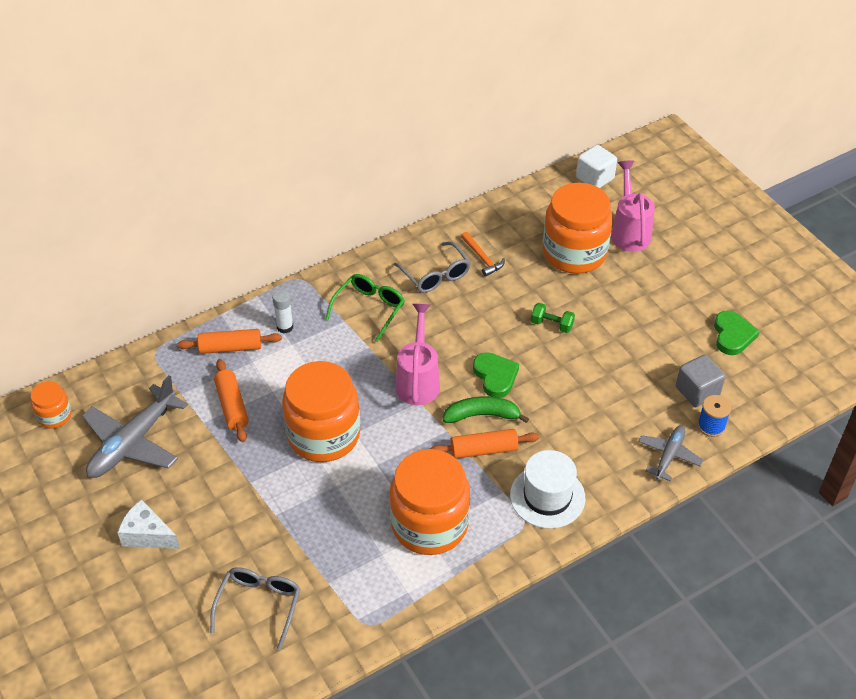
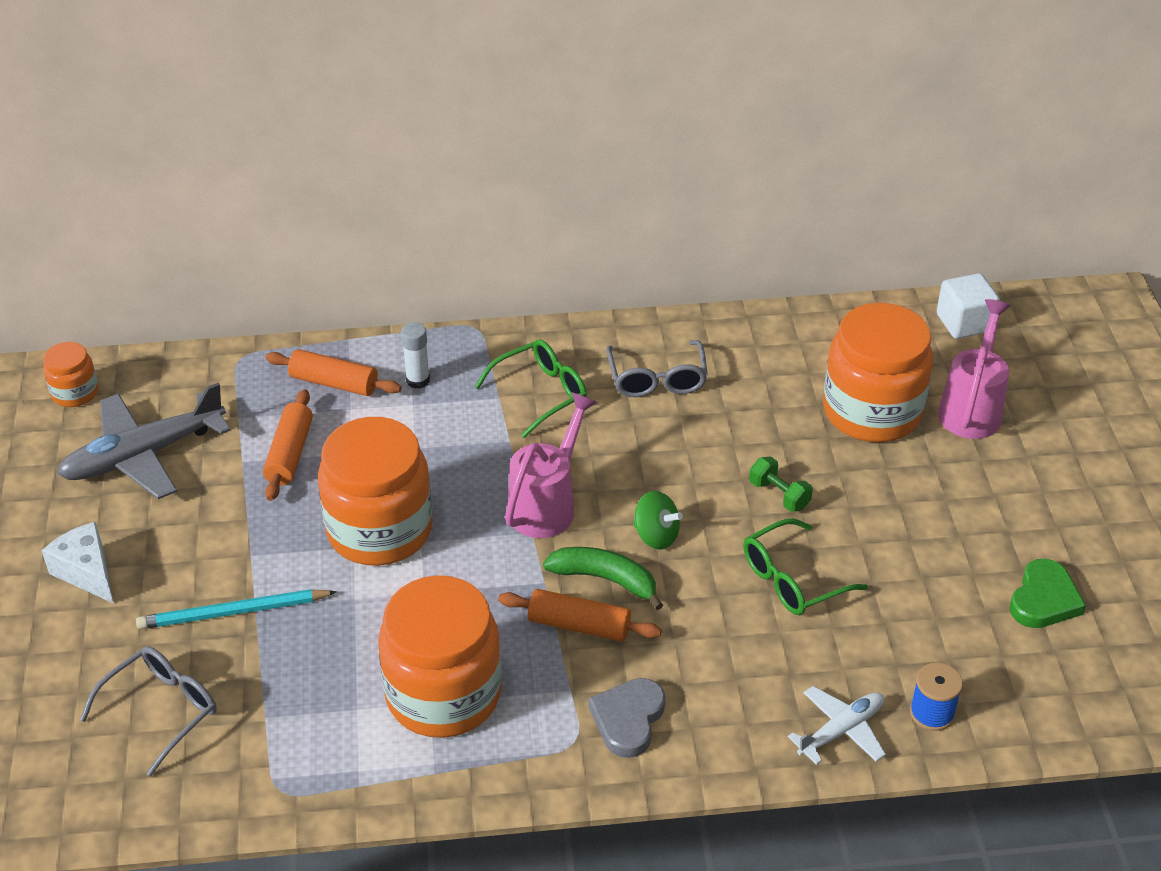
camera: 25 degrees right, 5 degrees down
orange hammer [461,232,505,277] -> none
green heart [473,352,519,398] -> green spinning top [633,491,683,550]
white hat [510,450,585,529] -> grey heart [589,678,665,758]
grey plane [638,425,703,482] -> white plane [788,686,886,765]
grey cube [676,355,725,407] -> none
none -> turquoise pencil [136,589,337,629]
none -> green glasses [743,519,868,615]

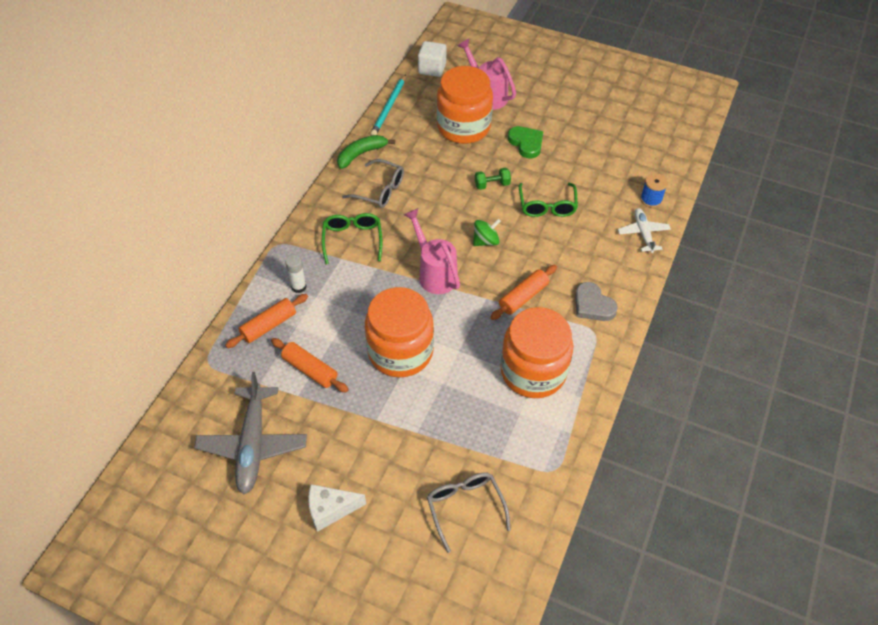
camera: 60 degrees left, 10 degrees up
orange jar [43,342,98,407] -> none
turquoise pencil [136,589,337,629] -> turquoise pencil moved to [371,74,406,136]
green banana [543,547,663,610] -> green banana moved to [337,135,395,169]
green heart [1009,559,1086,628] -> green heart moved to [508,126,543,158]

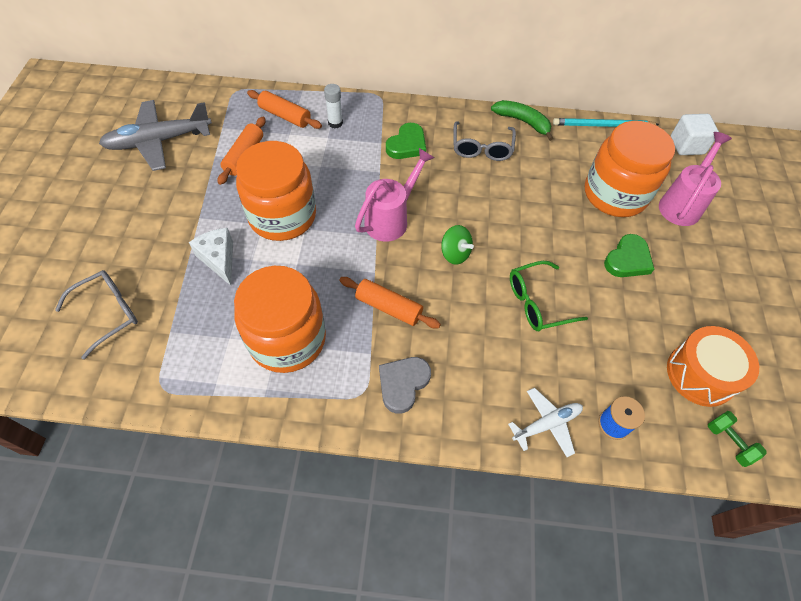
camera: 70 degrees right, 5 degrees up
white cheese [308,484,366,532] -> white cheese moved to [189,228,233,286]
green glasses [322,213,382,264] -> green heart [386,123,426,159]
green dumbbell [475,168,511,190] -> green dumbbell moved to [708,411,767,467]
none -> orange drum [667,326,759,407]

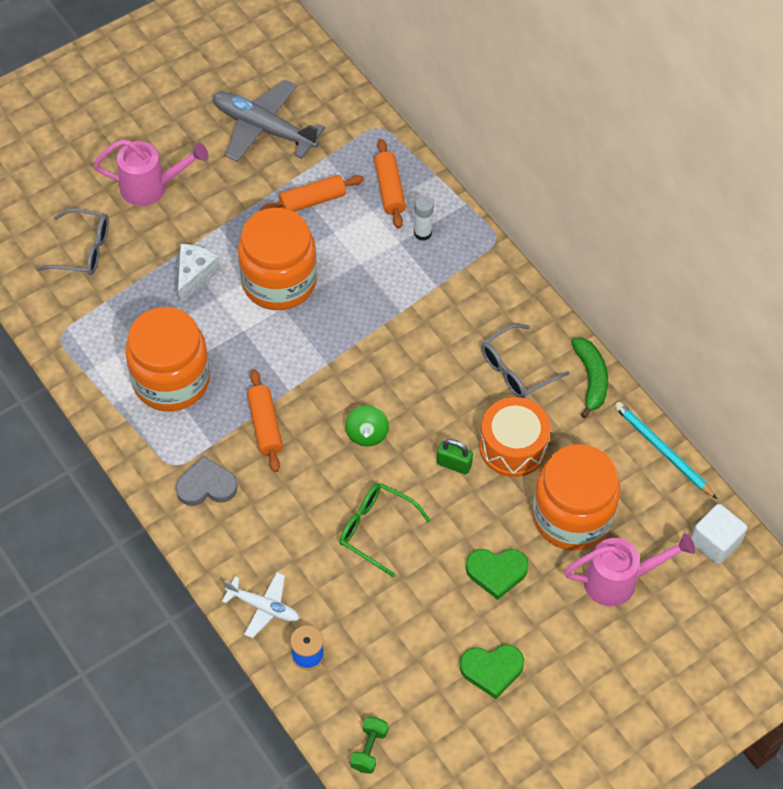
camera: 50 degrees right, 0 degrees up
pink watering can [355,148,435,242] -> pink watering can moved to [94,139,209,206]
green heart [386,123,426,159] -> green heart moved to [460,645,524,699]
orange drum [667,326,759,407] -> orange drum moved to [479,397,551,477]
none -> green padlock [437,439,473,475]

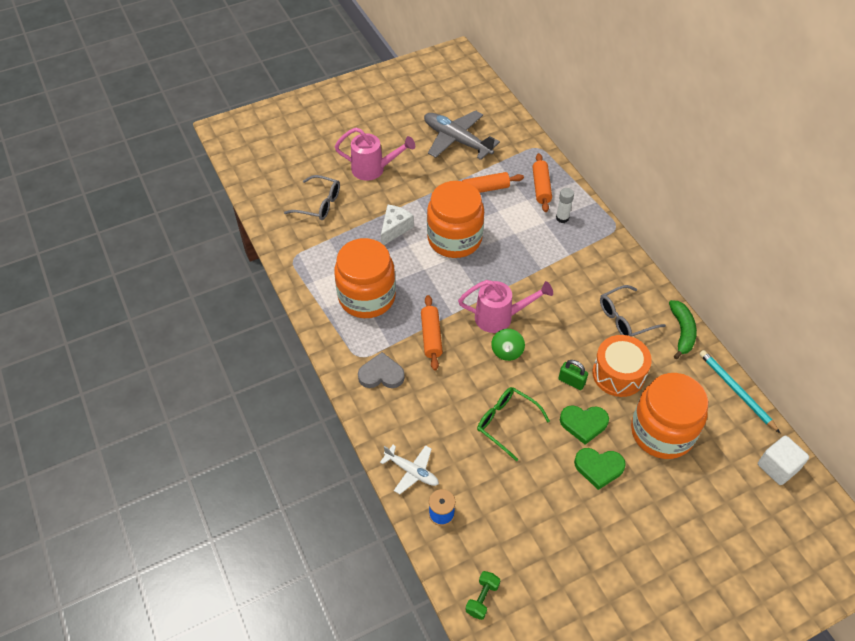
camera: 10 degrees right, 5 degrees down
green heart [460,645,524,699] -> green heart moved to [560,405,609,445]
pink watering can [564,533,696,606] -> pink watering can moved to [458,280,553,333]

